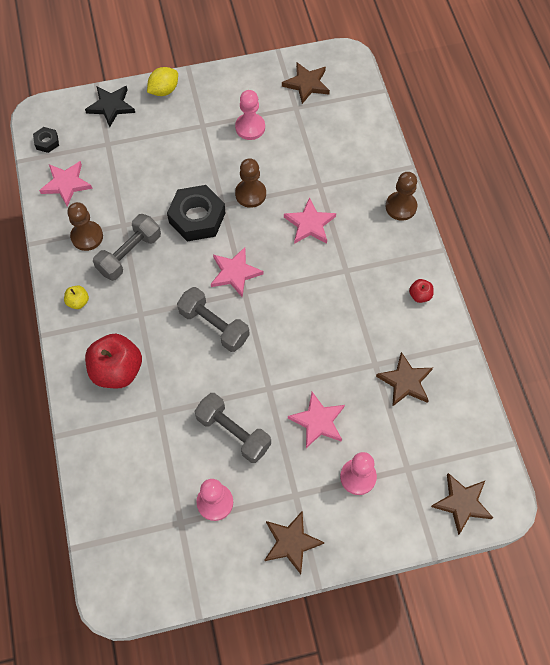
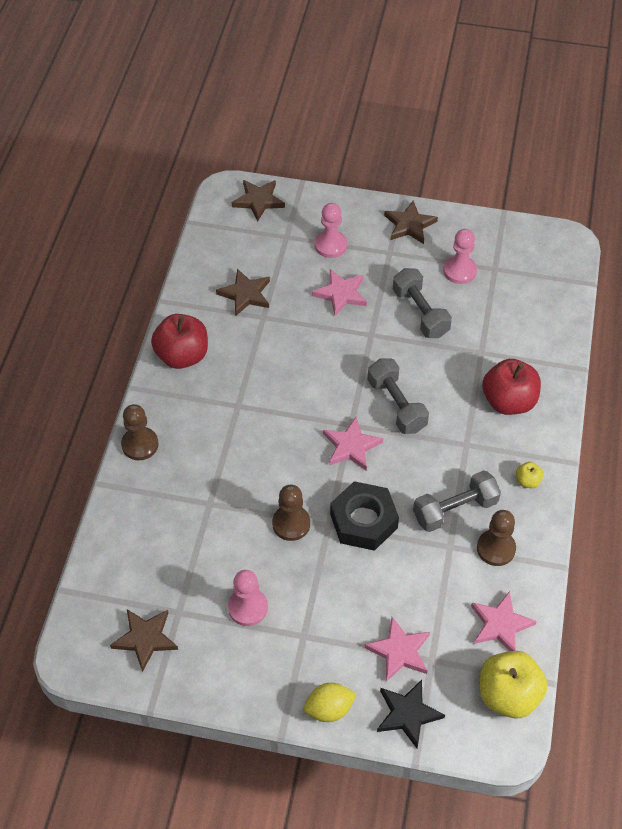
camera: 155 degrees left, 10 degrees down
black nut [33,127,59,153] -> yellow apple [480,651,548,718]
pink star [284,197,336,244] -> pink star moved to [364,617,430,682]
red apple [409,279,434,303] -> red apple [151,314,208,369], size x2.19

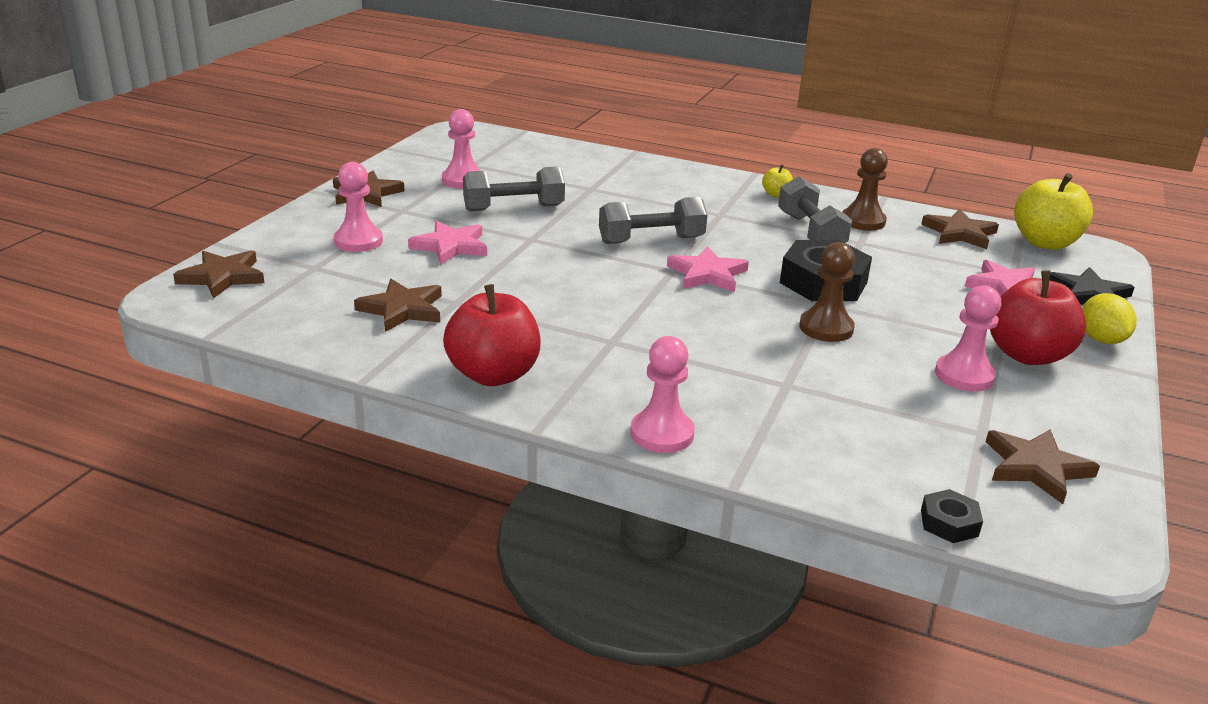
camera: 80 degrees left, 25 degrees down
brown pawn [121,404,158,460] -> pink pawn [630,336,695,453]
pink star [471,591,537,651] -> brown star [921,209,999,249]
red apple [482,359,541,415] -> red apple moved to [990,270,1086,365]
none -> black nut [921,489,983,543]

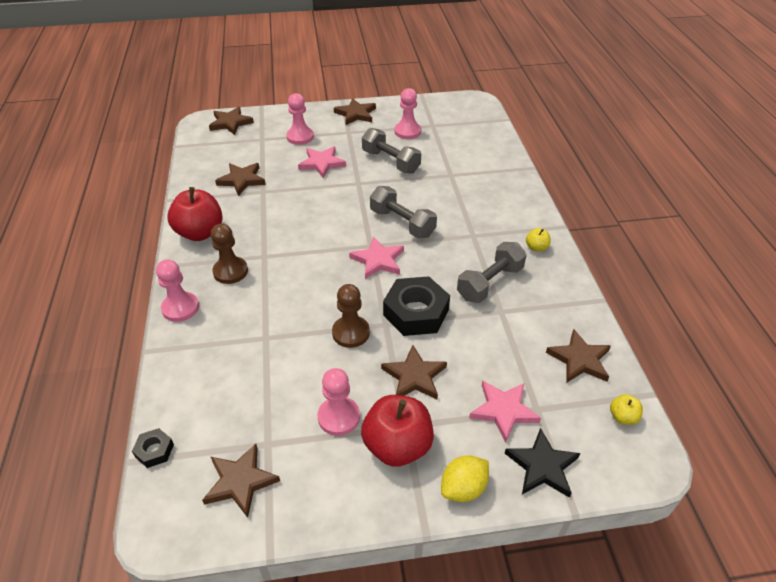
camera: 60 degrees right, 15 degrees up
brown pawn [842,148,888,231] -> brown pawn moved to [211,224,248,284]
yellow apple [1014,173,1093,250] -> yellow apple [610,394,643,425], size x0.46
none -> brown star [381,345,447,399]

